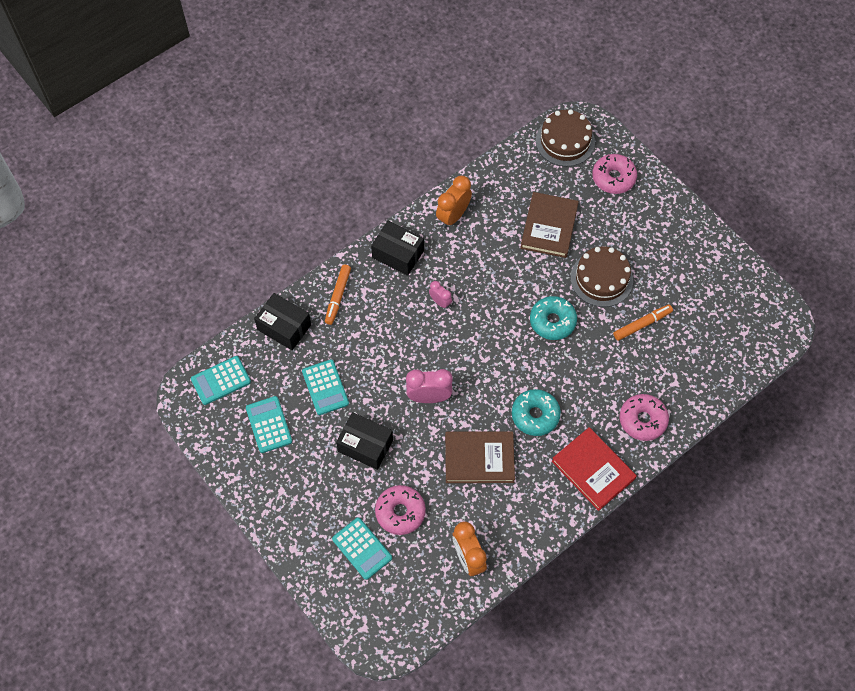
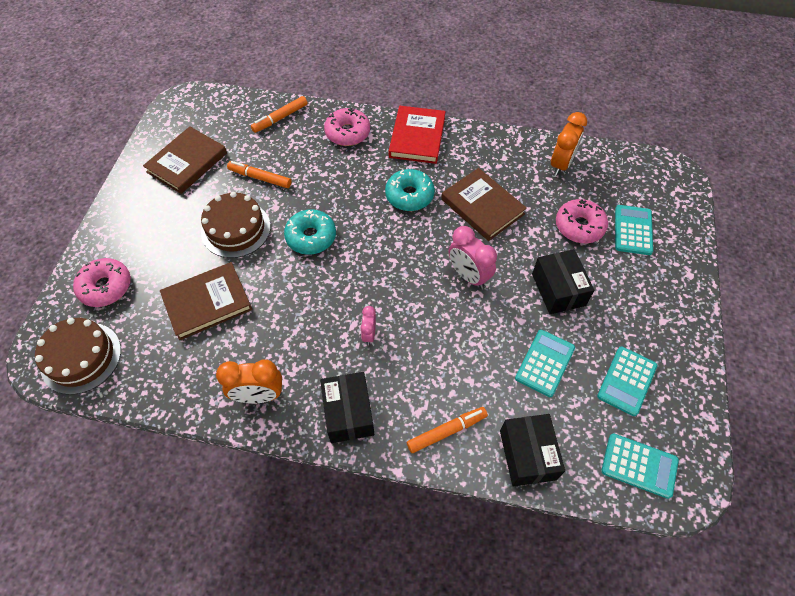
camera: 130 degrees left, 5 degrees down
none -> brown book [143,126,227,194]
none -> orange marker [251,96,308,133]

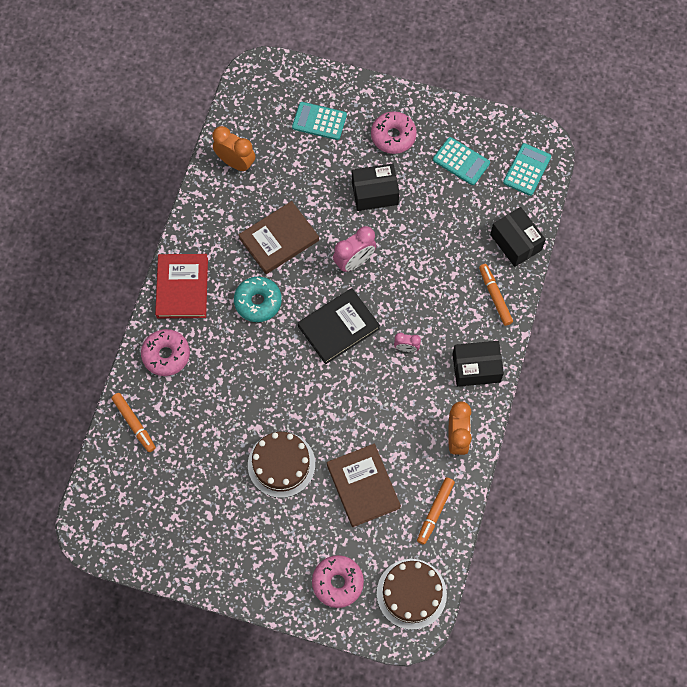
camera: 85 degrees left, 10 degrees up
brown book [143,126,227,194] -> none
orange marker [227,161,292,188] -> orange marker moved to [417,477,455,545]
turquoise donut [284,209,336,255] -> none
red book [389,106,446,164] -> red book turned 75 degrees clockwise [155,254,208,318]
black box [500,414,565,487] -> black box turned 60 degrees clockwise [490,207,546,267]
turquoise calculator [515,330,575,397] -> none
pink donut [556,199,608,243] -> pink donut moved to [371,111,417,154]
none -> black book [298,288,380,364]

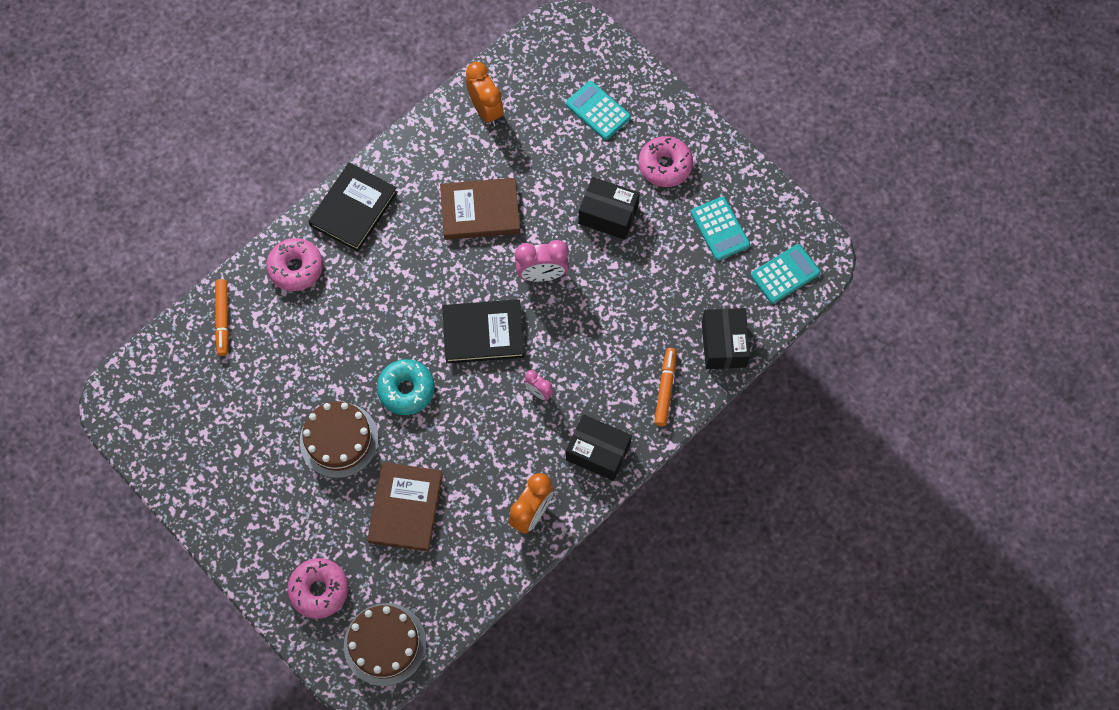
camera: 30 degrees right, 0 degrees up
red book [155,254,208,318] -> black book [308,162,398,252]
turquoise donut [234,277,282,322] -> turquoise donut moved to [377,359,435,415]
orange marker [417,477,455,545] -> none

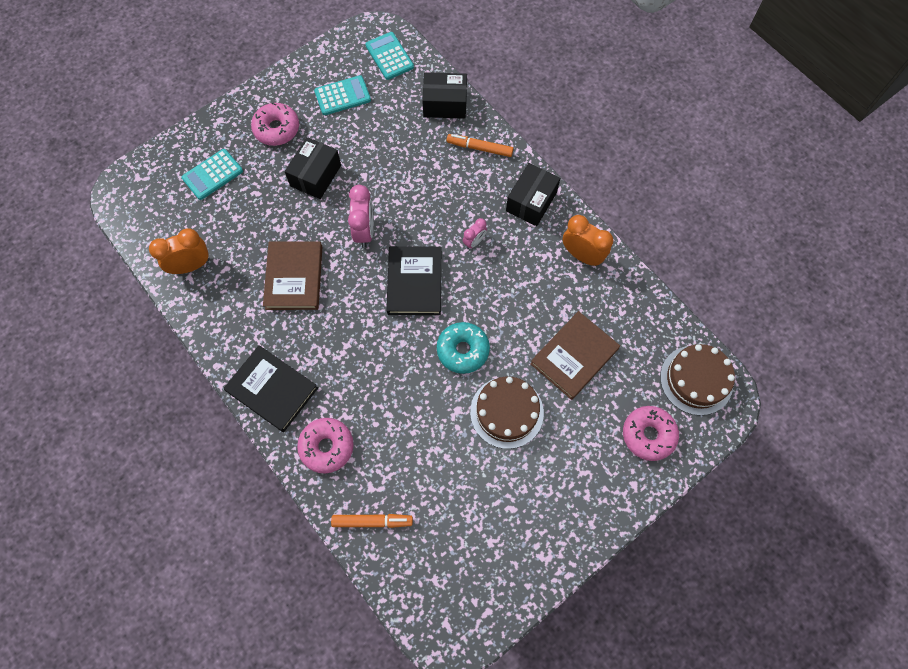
camera: 85 degrees left, 0 degrees up
brown book [367,462,443,552] -> brown book turned 60 degrees counterclockwise [530,311,620,400]

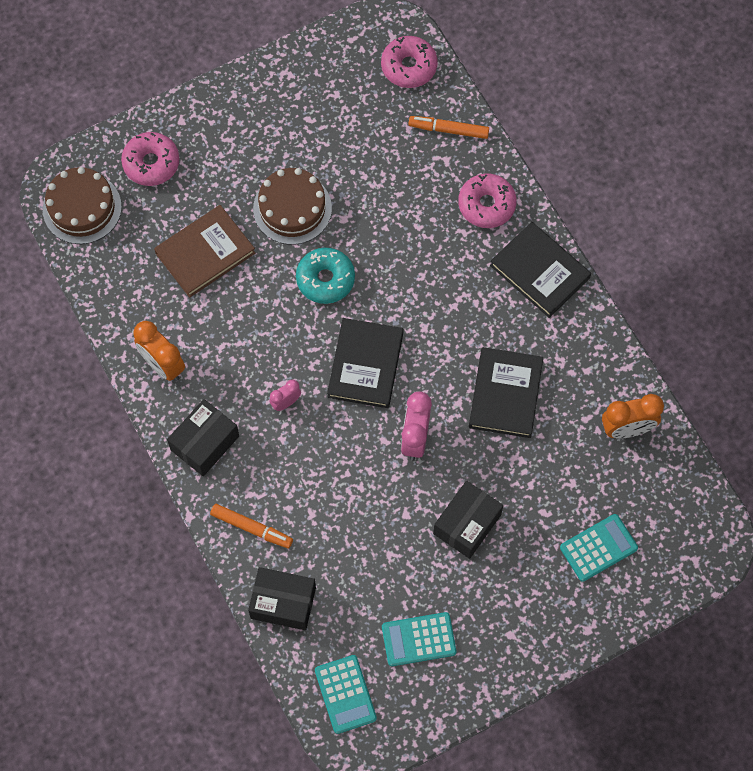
camera: 170 degrees left, 0 degrees up
pink donut [251,102,299,146] -> pink donut moved to [381,36,437,88]
brown book [263,241,322,310] -> black book [469,347,543,438]

